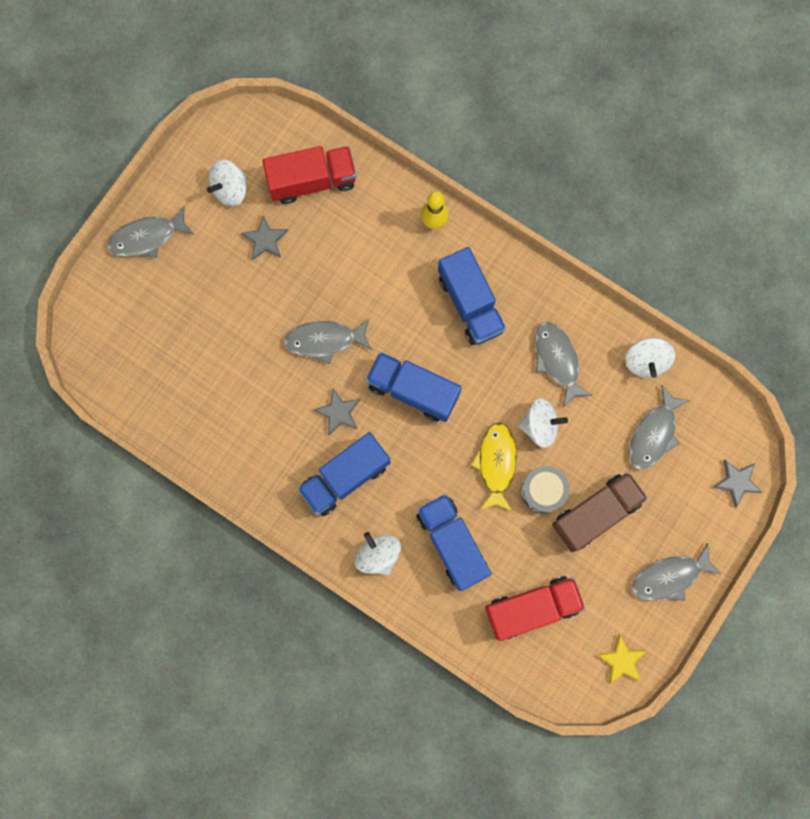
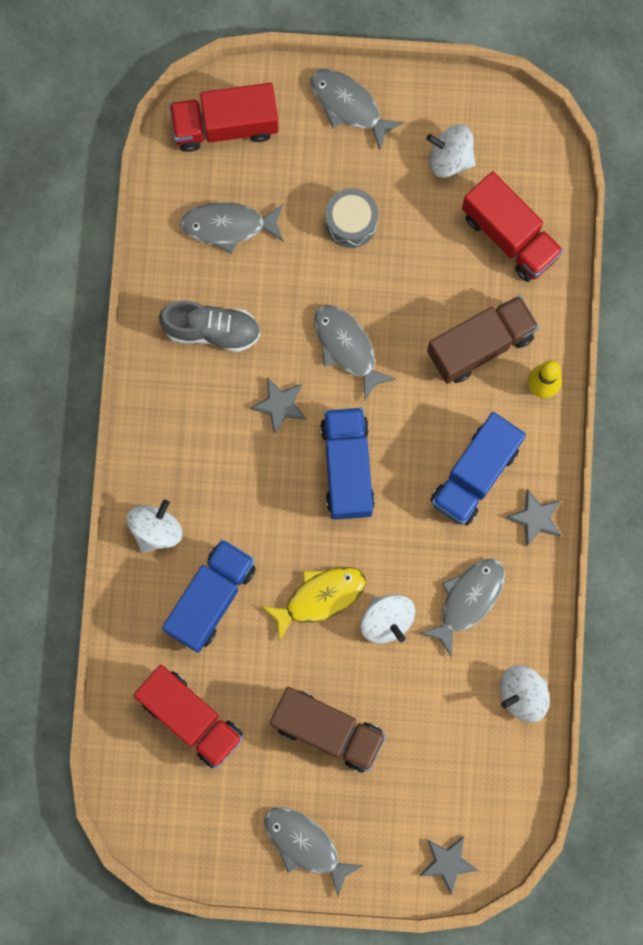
camera: 60 degrees right, 0 degrees up
grey star [241,215,288,260] -> grey star moved to [506,489,561,547]
blue truck [297,432,390,516] -> none
grey drum [521,466,569,513] -> grey drum moved to [325,188,378,248]
yellow star [597,634,646,684] -> none
grey fish [629,385,691,470] -> grey fish moved to [180,202,284,254]
none -> grey shoe [159,301,260,352]
none -> red truck [169,83,279,152]
none -> brown truck [427,295,539,384]

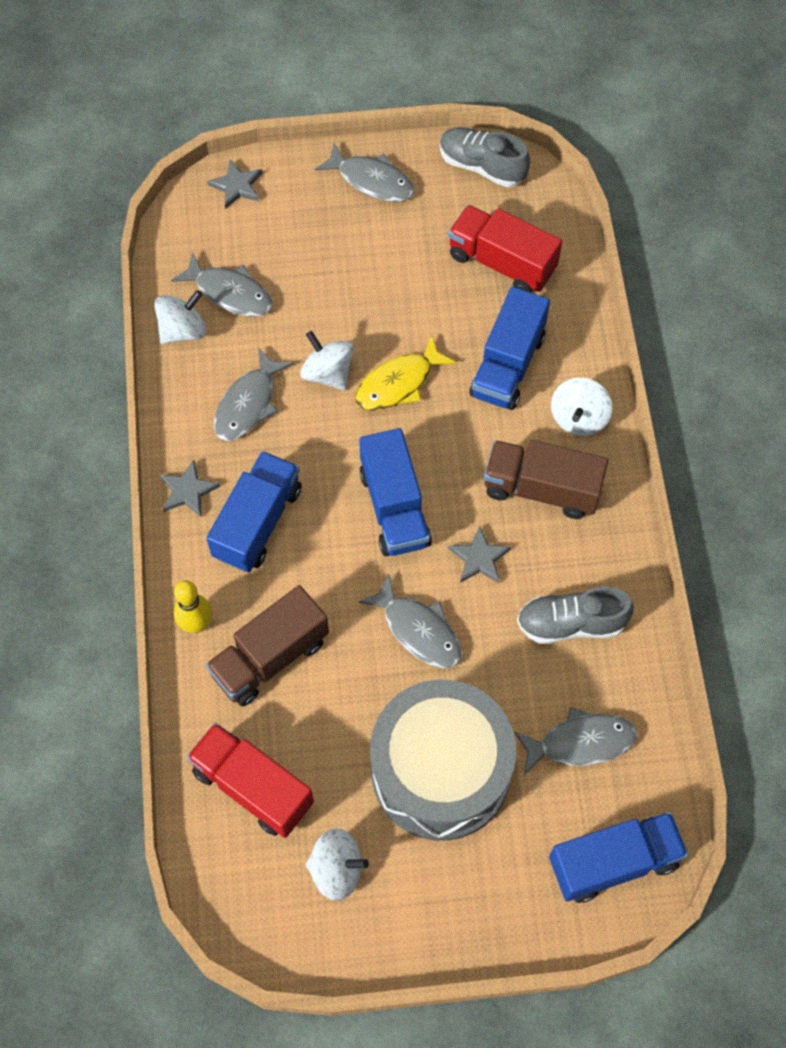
camera: 170 degrees right, 15 degrees down
red truck [169,83,279,152] -> blue truck [549,812,688,903]
brown truck [270,687,386,773] -> brown truck moved to [484,440,608,519]
grey fish [310,69,404,151] -> grey fish moved to [171,252,273,317]
grey drum [325,188,378,248] -> grey drum [370,680,516,841], size x2.26
none -> grey shoe [440,127,530,187]

